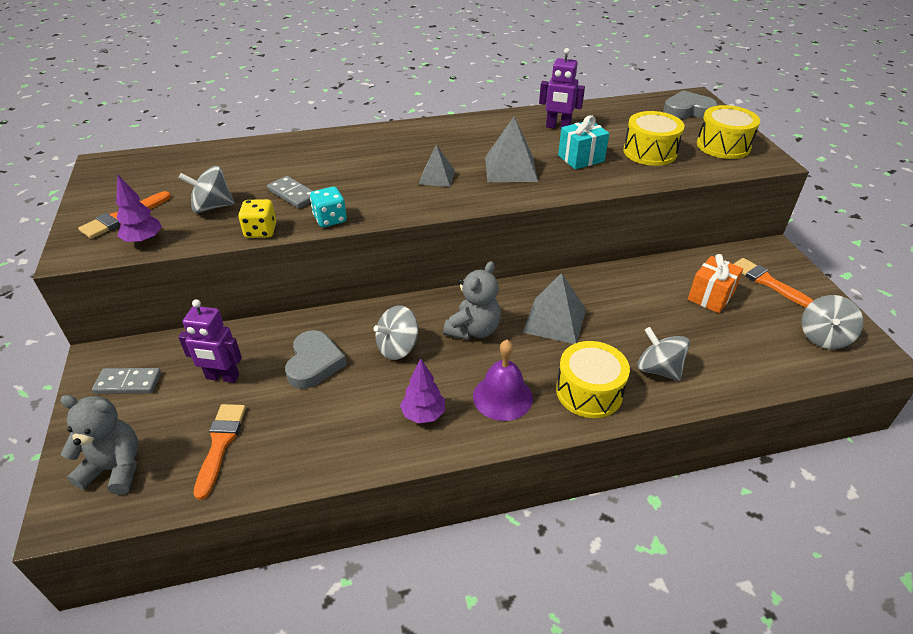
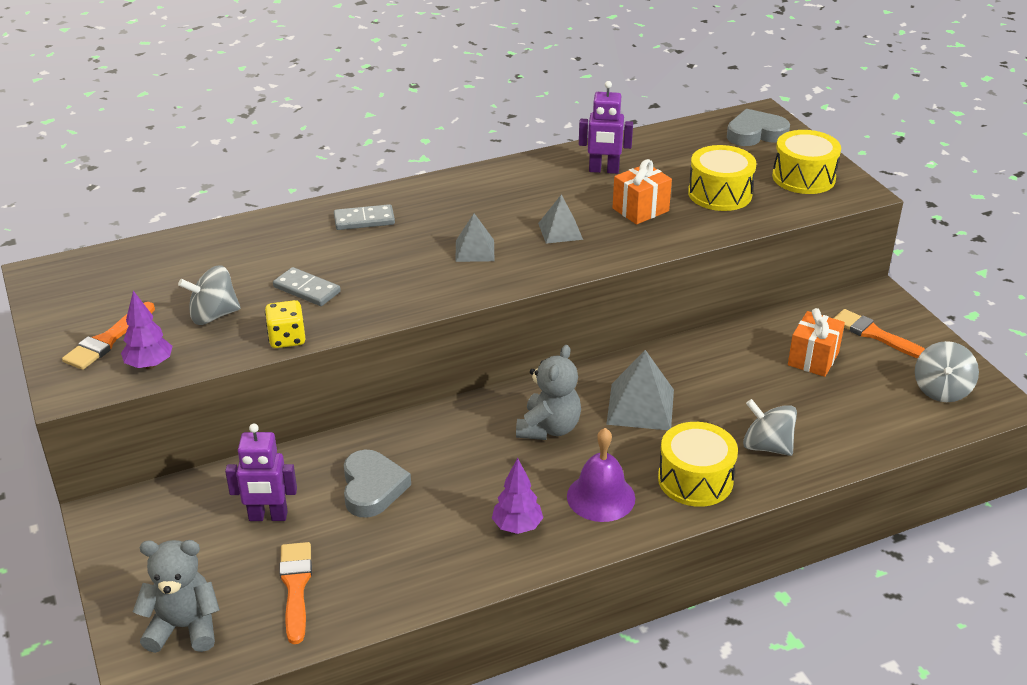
camera: 10 degrees left, 5 degrees down
grey domino [92,368,161,394] -> grey domino moved to [334,204,395,230]
turquoise dice [310,187,347,227] -> none
grey spinning top [374,305,418,360] -> none
grey pyramid [485,116,538,182] -> grey pyramid [538,194,583,244], size x0.63
turquoise gift [558,115,609,169] -> orange gift [613,159,672,225]

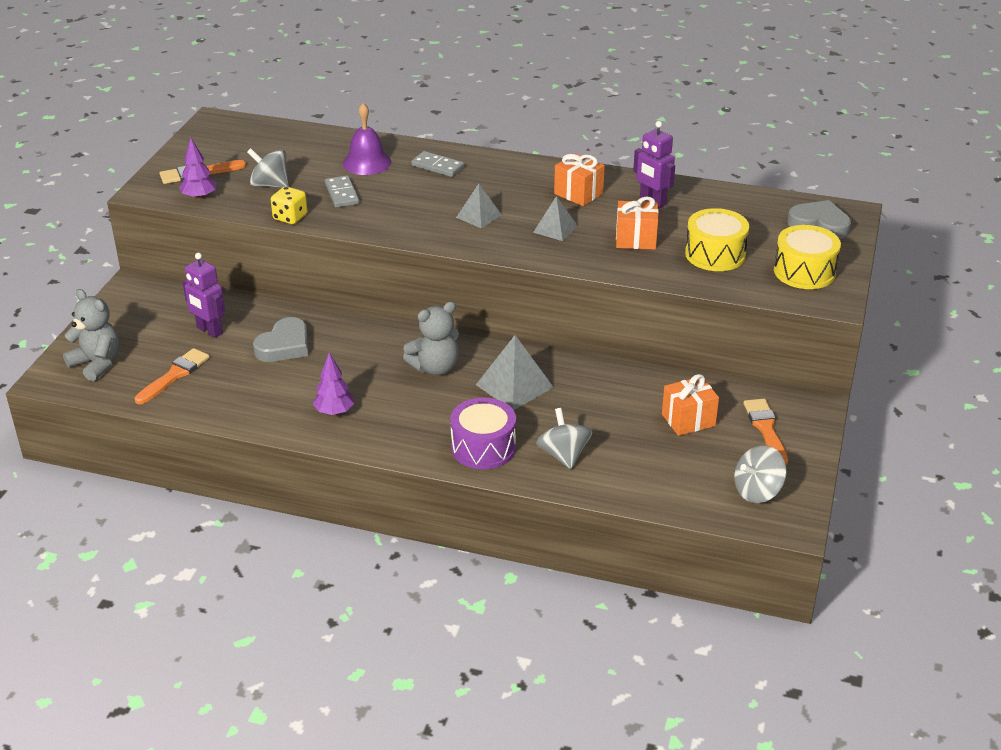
camera: 40 degrees right, 0 degrees up
purple bell [567,428,635,522] -> purple bell moved to [343,103,391,175]
yellow drum [658,422,738,507] -> purple drum [450,397,516,469]
none -> orange gift [554,153,605,206]

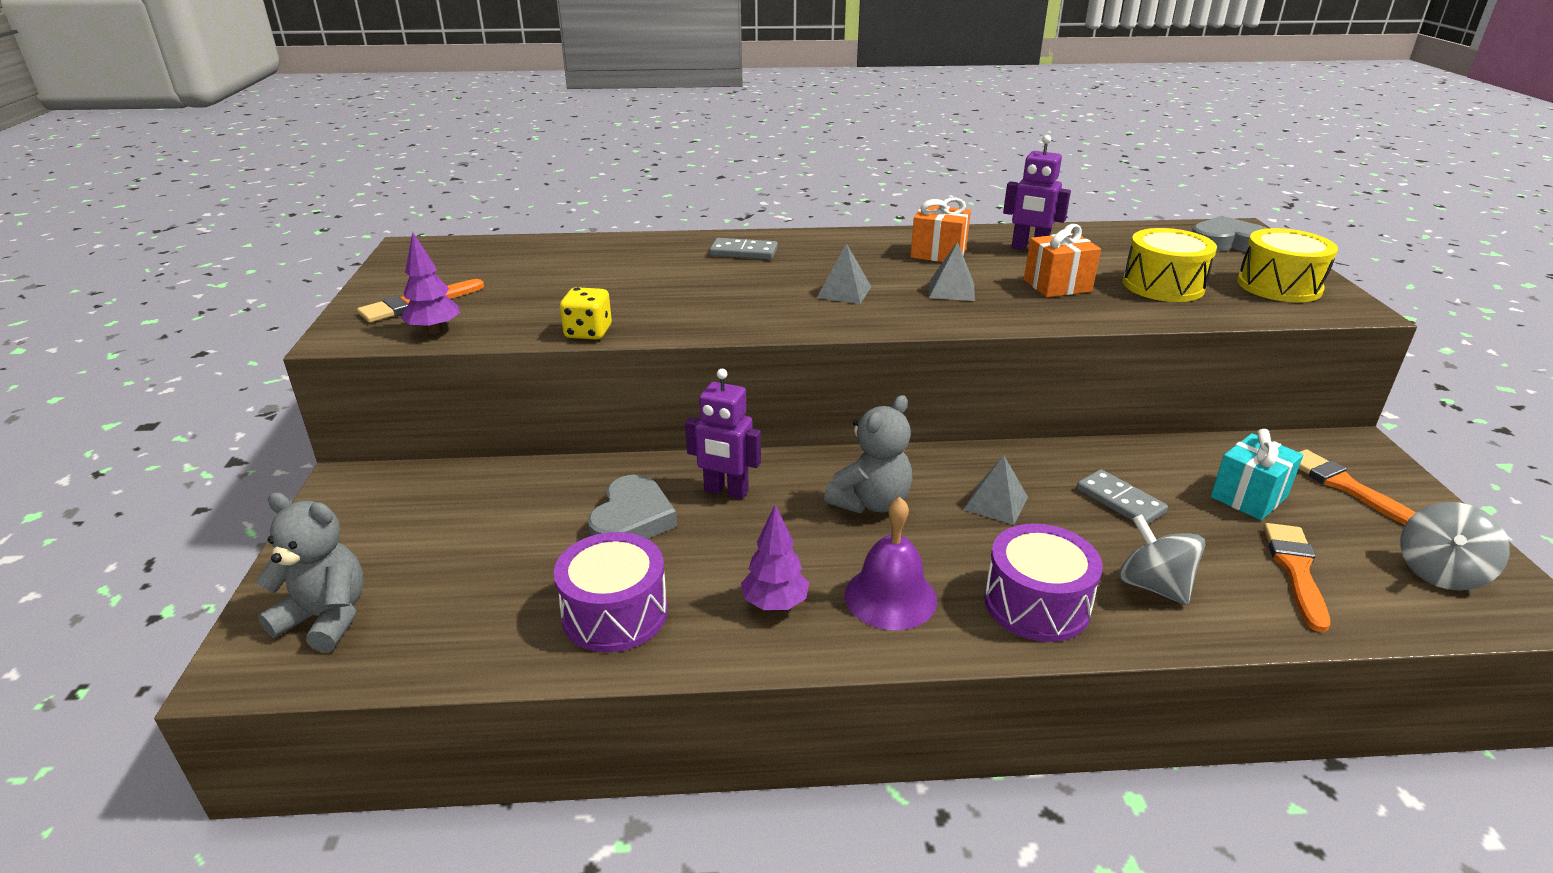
camera: 20 degrees left, 5 degrees down
orange brush [134,348,210,404] -> orange brush moved to [1264,523,1330,632]
purple robot [183,253,225,338] -> purple robot moved to [685,369,761,499]
grey spinning top [247,148,289,188] -> none
grey domino [325,175,359,208] -> grey domino moved to [1077,469,1168,524]
purple bell [343,103,391,175] -> purple bell moved to [845,497,937,630]
grey pyramid [476,335,554,410] -> grey pyramid [963,455,1028,525], size x0.63
orange gift [662,374,719,436] -> turquoise gift [1211,429,1303,520]
none -> purple drum [554,532,668,653]

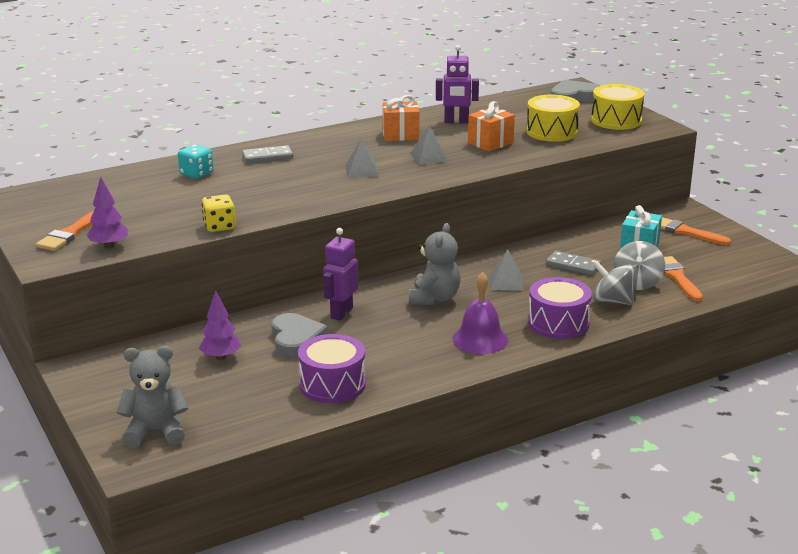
camera: 25 degrees left, 5 degrees down
purple robot [685,369,761,499] -> purple robot turned 120 degrees clockwise [323,228,358,321]
purple tree [741,505,809,610] -> purple tree moved to [199,290,241,360]
grey spinning top [1400,502,1510,590] -> grey spinning top moved to [614,241,665,290]
none -> turquoise dice [178,145,213,179]

